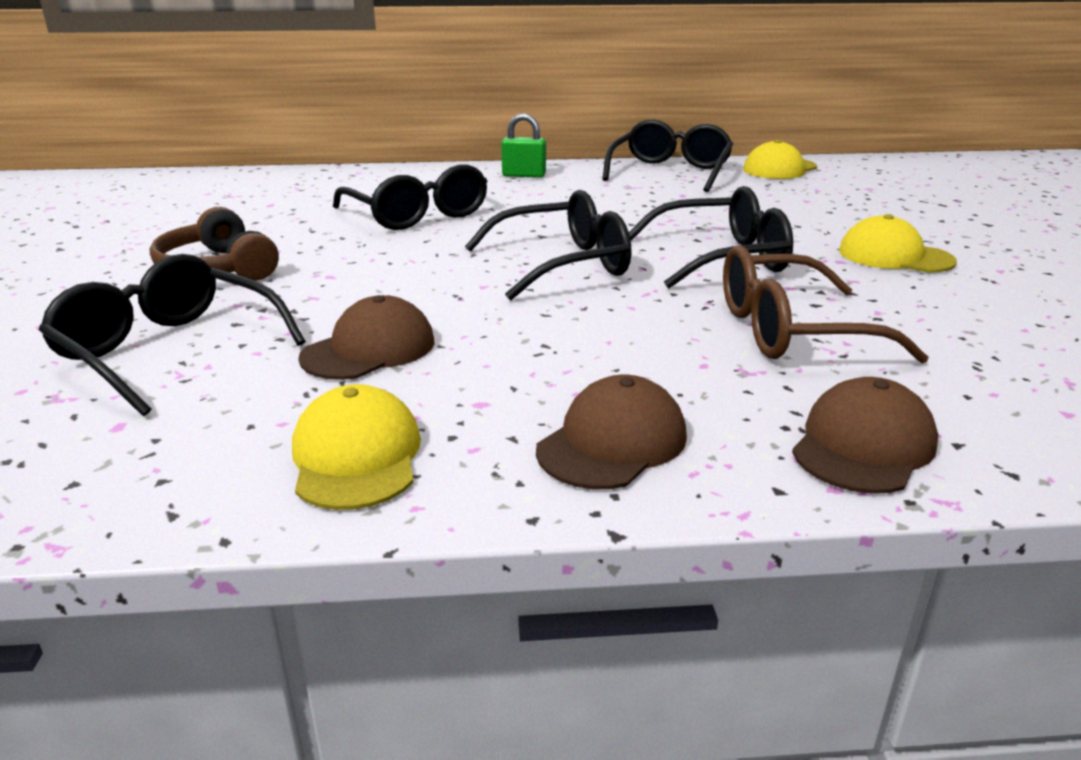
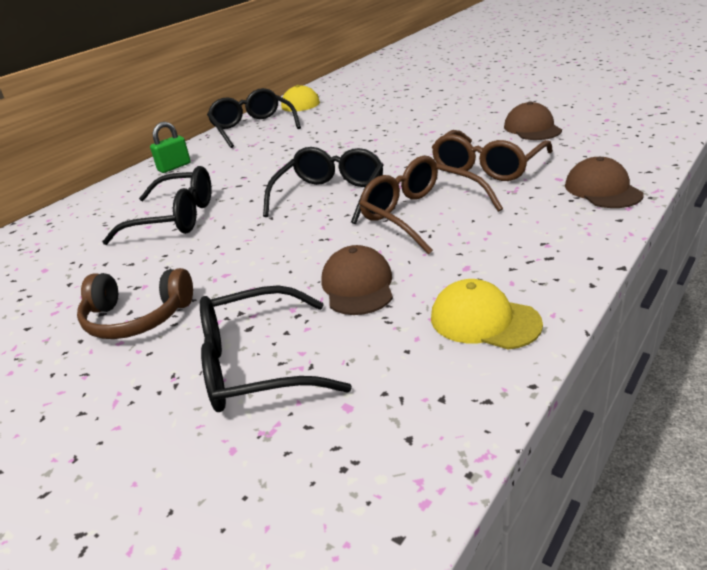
camera: 45 degrees left, 5 degrees up
brown cap [536,375,687,489] -> brown cap moved to [504,101,562,140]
black glasses [629,186,793,288] -> none
yellow cap [839,214,957,273] -> none
none -> brown glasses [359,156,503,255]

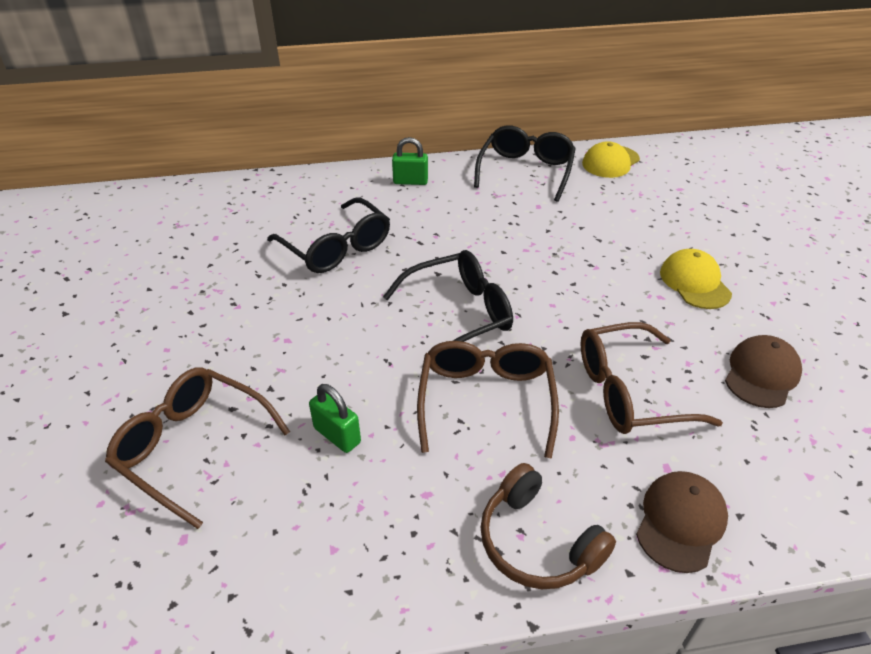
camera: 40 degrees right, 10 degrees up
brown headphones [77,268,193,339] -> brown headphones moved to [480,463,616,589]
black glasses [200,285,352,412] -> brown glasses [105,367,290,529]
brown cap [321,245,393,315] -> green padlock [309,384,361,453]
yellow cap [431,279,543,349] -> yellow cap moved to [660,249,732,309]

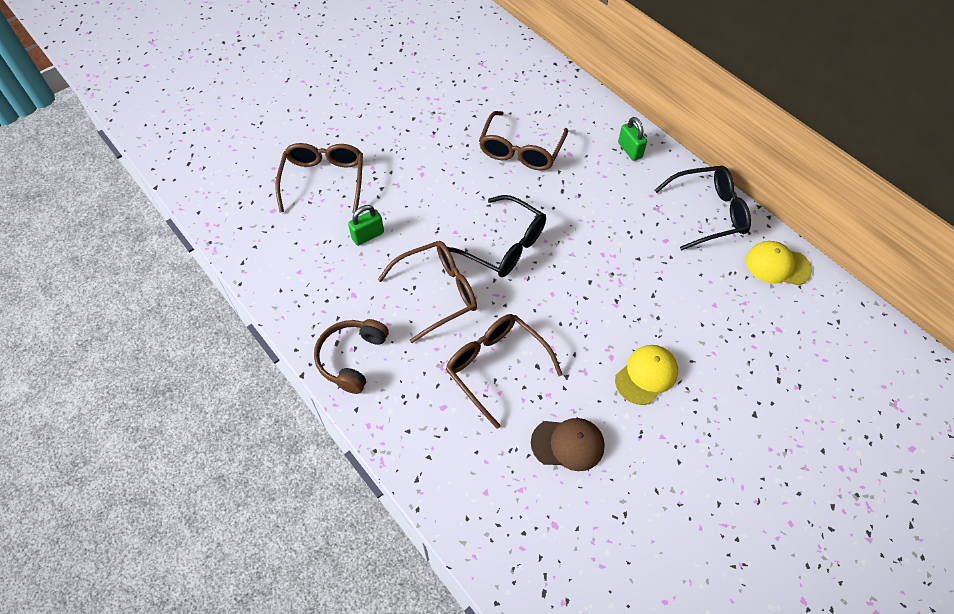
camera: 60 degrees right, 15 degrees up
black glasses [267,198,390,273] -> brown glasses [479,111,568,170]
green padlock [309,384,361,453] -> green padlock turned 45 degrees clockwise [348,205,384,246]
brown cap [636,471,728,573] -> none

